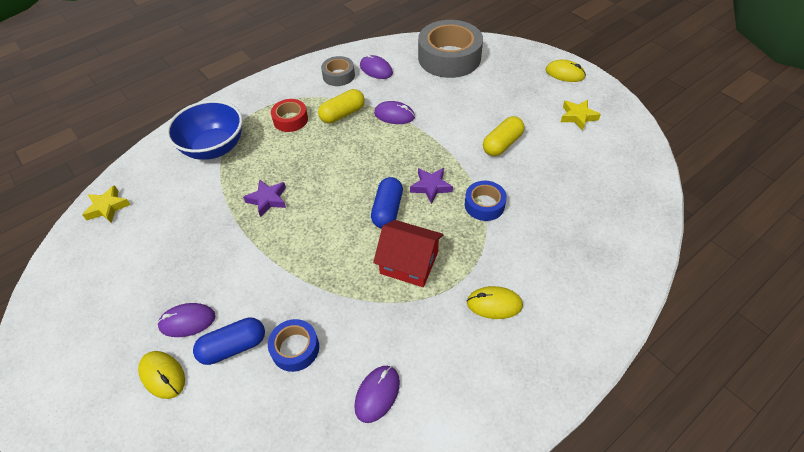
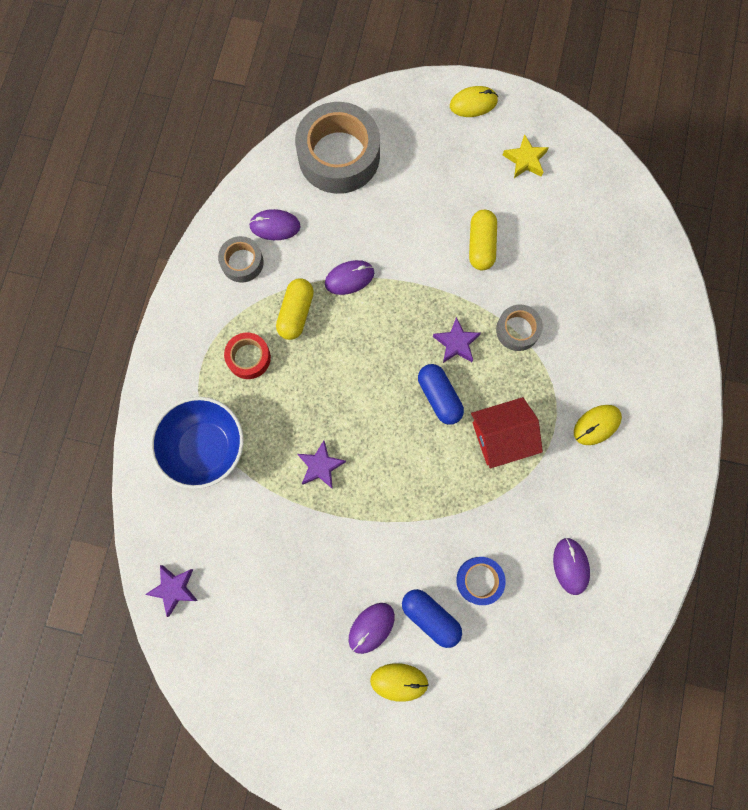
camera: 40 degrees left, 25 degrees up
yellow star [82,185,131,223] -> purple star [145,565,198,617]
blue capsule [193,317,265,365] -> blue capsule turned 75 degrees counterclockwise [402,589,462,648]
blue tape [465,181,507,221] -> grey tape [496,304,543,351]

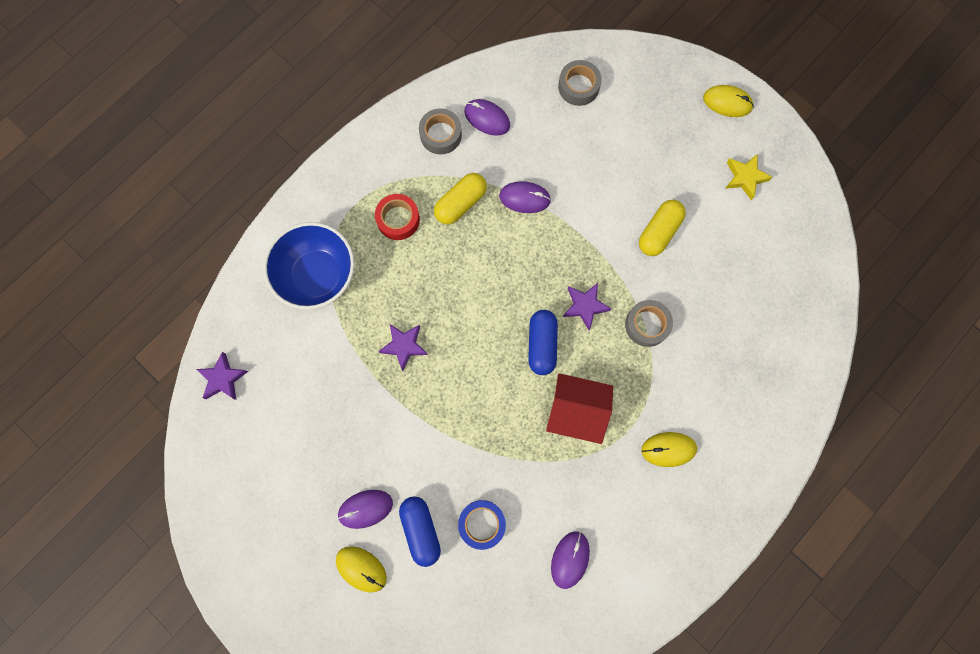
camera: 30 degrees right, 0 degrees up
grey tape [295,102,380,194] -> grey tape [558,60,602,106], size x0.50

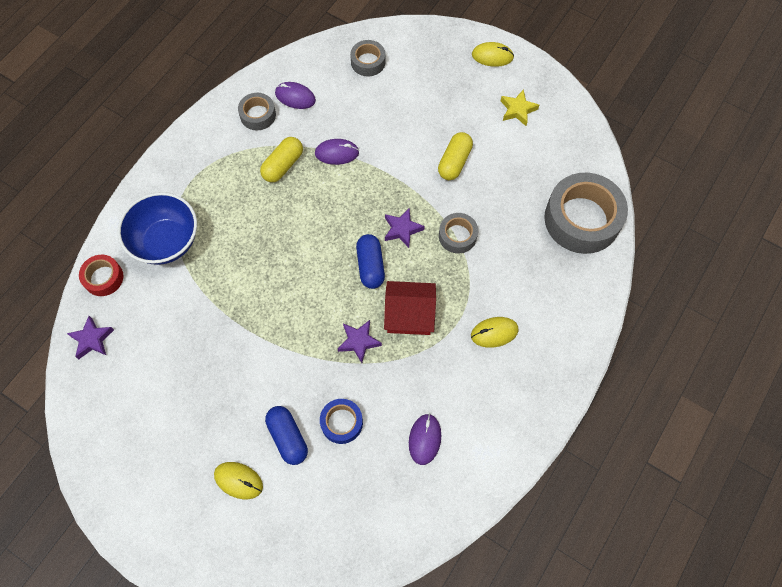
camera: 10 degrees left, 10 degrees down
purple mouse [337,490,393,529] -> none
red tape [375,194,420,240] -> red tape moved to [79,255,123,296]
purple star [378,324,428,371] -> purple star moved to [338,320,382,363]
none -> grey tape [544,173,628,254]

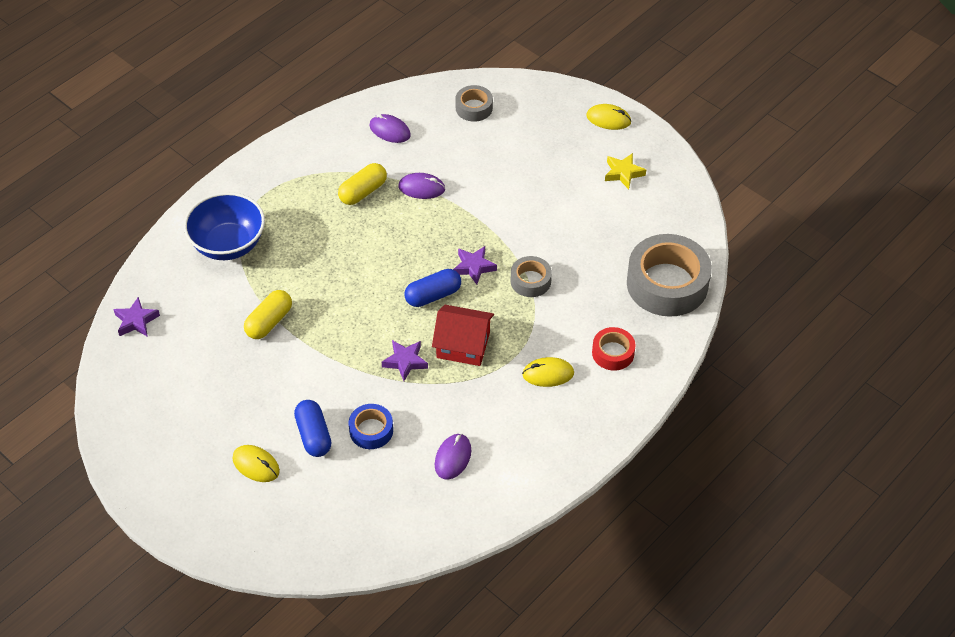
camera: 10 degrees right, 15 degrees down
red tape [79,255,123,296] -> red tape moved to [592,327,636,371]
grey tape [238,93,276,130] -> none
blue capsule [356,234,385,289] -> blue capsule turned 60 degrees clockwise [405,269,461,307]
yellow capsule [438,132,473,180] -> yellow capsule moved to [244,290,292,339]

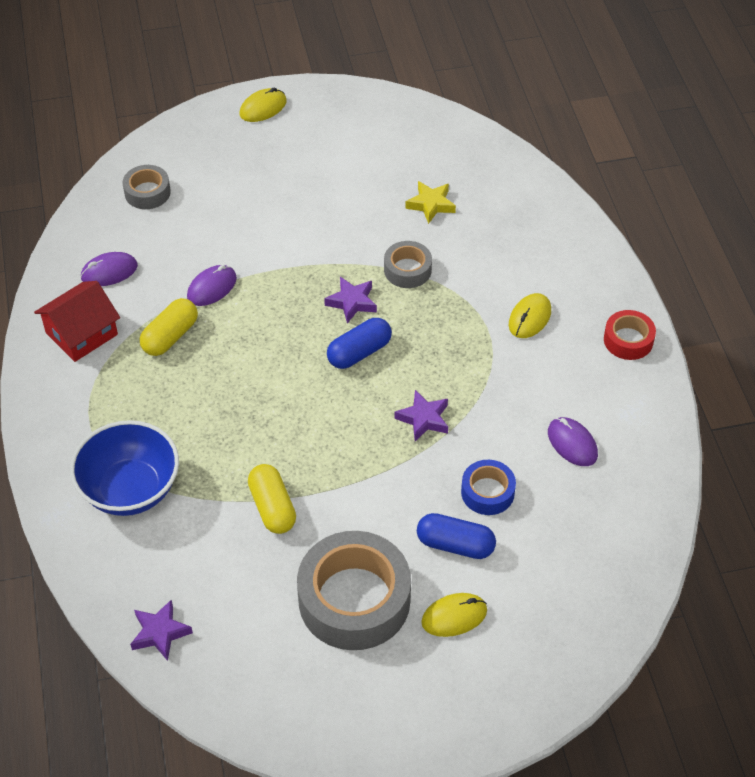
camera: 55 degrees left, 0 degrees up
yellow capsule [338,163,387,205] -> yellow capsule turned 45 degrees clockwise [140,298,198,356]
blue capsule [405,269,461,307] -> blue capsule turned 45 degrees clockwise [327,318,392,369]
red house [432,305,494,366] -> red house moved to [34,281,120,362]
red tape [592,327,636,371] -> red tape moved to [604,310,656,360]
yellow star [605,153,646,189] -> yellow star moved to [405,181,456,224]
grey tape [627,234,712,317] -> grey tape moved to [297,531,411,650]

